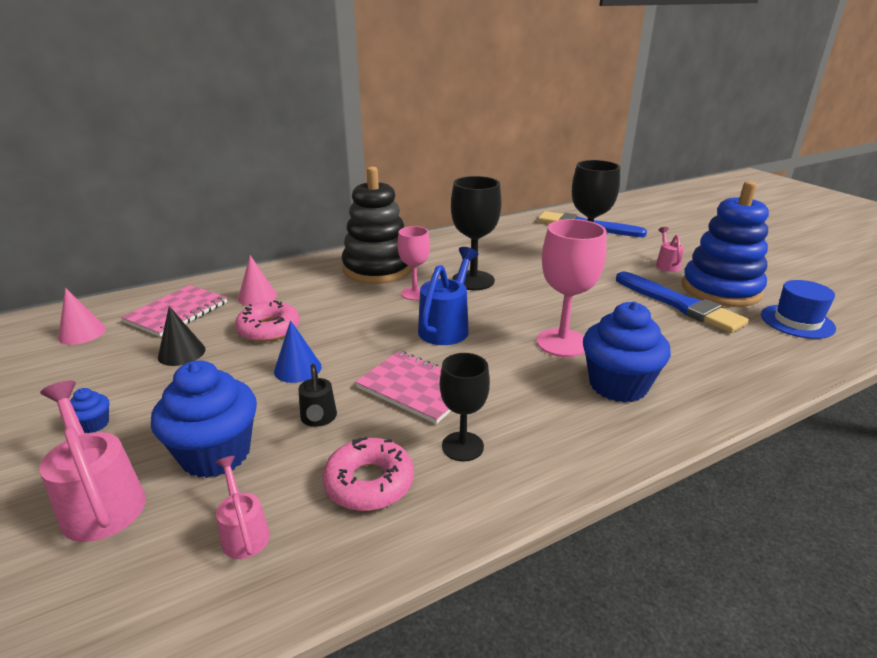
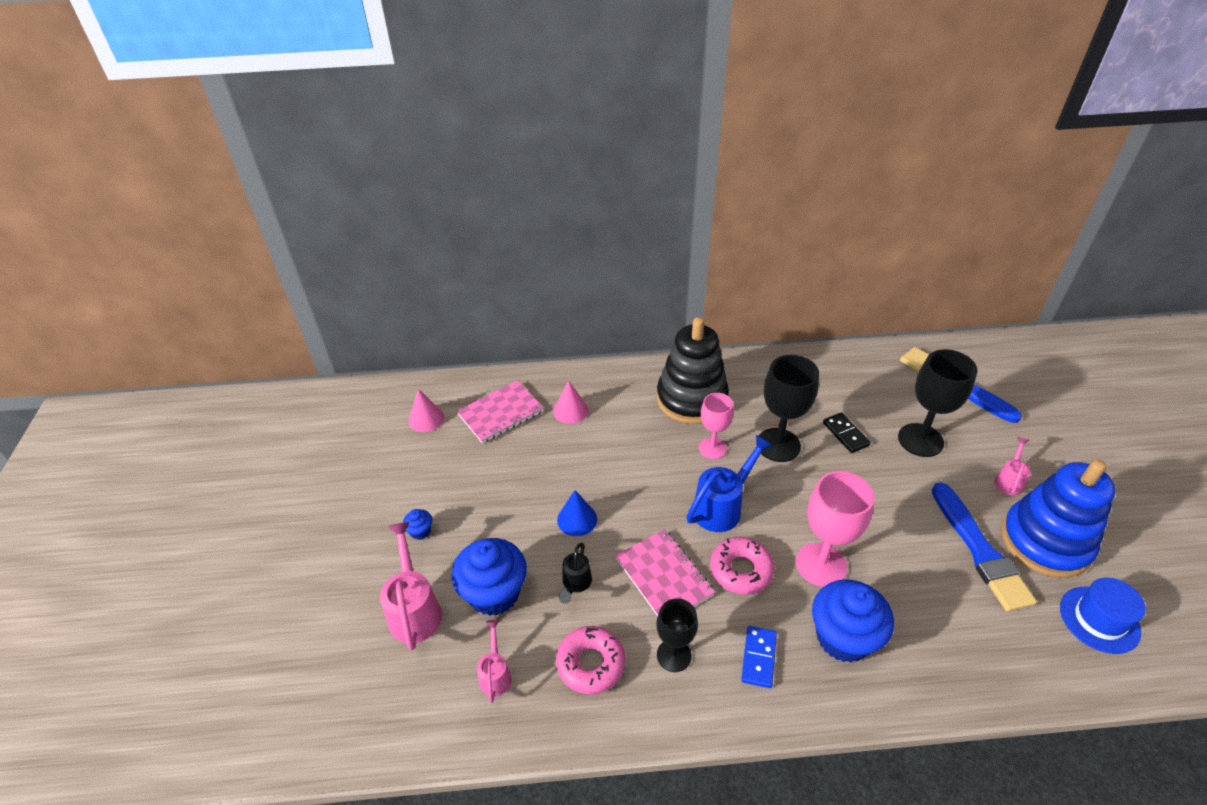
camera: 25 degrees right, 15 degrees up
black cone [158,306,206,366] -> none
pink donut [235,301,300,342] -> pink donut moved to [710,537,775,595]
none -> blue domino [741,626,777,688]
none -> black domino [823,412,871,453]

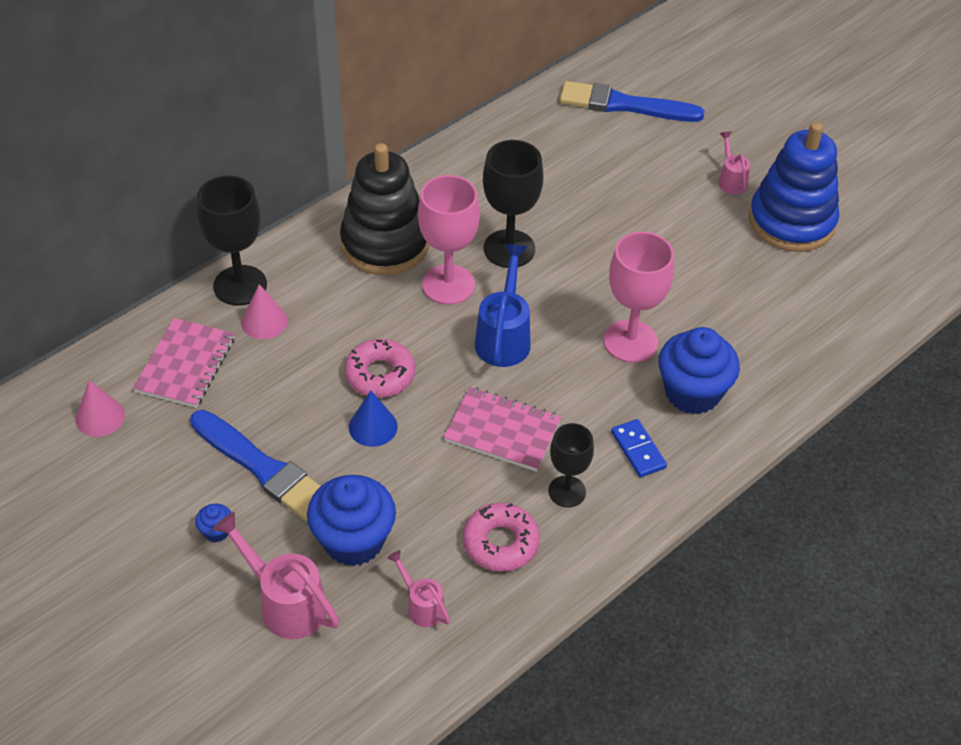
camera: 40 degrees left, 5 degrees up
black watering can [559,543,592,604] -> none
pink goblet [699,393,734,459] -> pink goblet [418,175,480,305], size x1.58
pink donut [710,537,775,595] -> pink donut moved to [344,339,415,398]
black domino [823,412,871,453] -> none
black goblet [898,349,978,457] -> black goblet moved to [197,175,267,306]
blue brush [932,482,1037,612] -> blue brush moved to [190,410,321,521]
blue hat [1060,578,1146,654] -> none

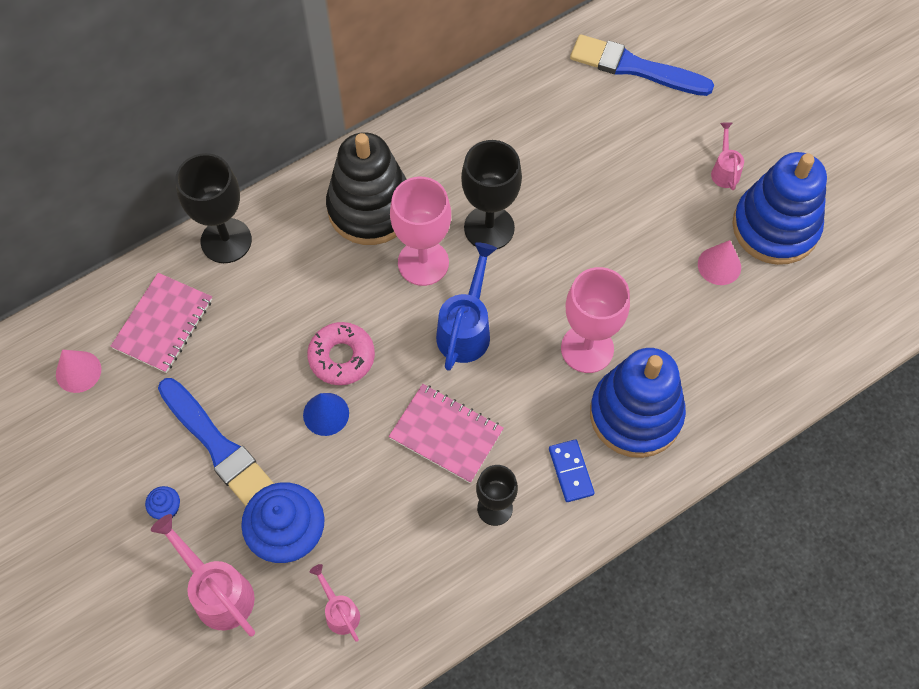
camera: 10 degrees right, 15 degrees up
pink cone [241,284,288,339] -> pink cone moved to [698,240,741,285]
pink donut [463,503,540,571] -> none
blue cupcake [658,327,740,414] -> blue stacking toy [590,348,686,458]

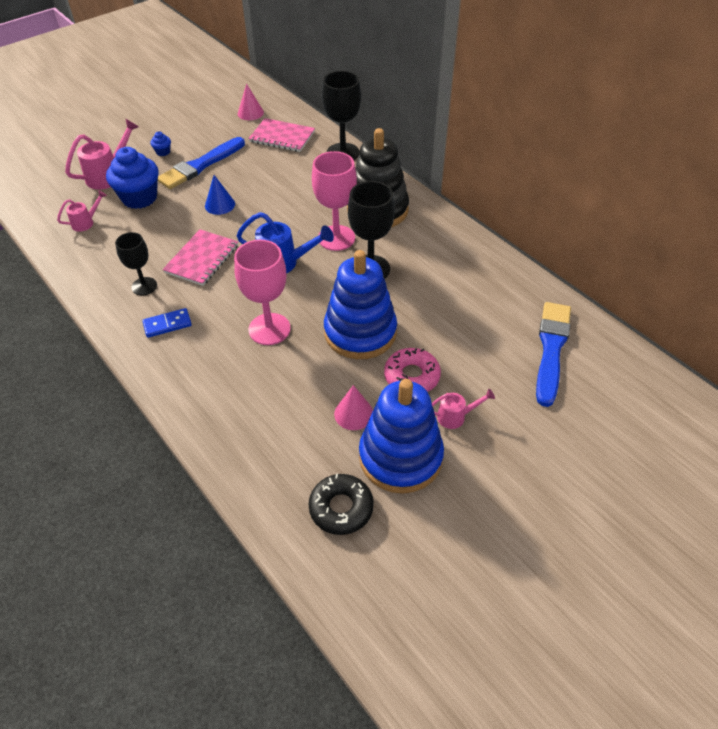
camera: 85 degrees right, 15 degrees down
pink donut [307,322,375,385] -> pink donut moved to [384,348,441,392]
blue stacking toy [590,348,686,458] -> blue stacking toy moved to [324,250,397,359]
none -> black donut [308,474,374,535]

